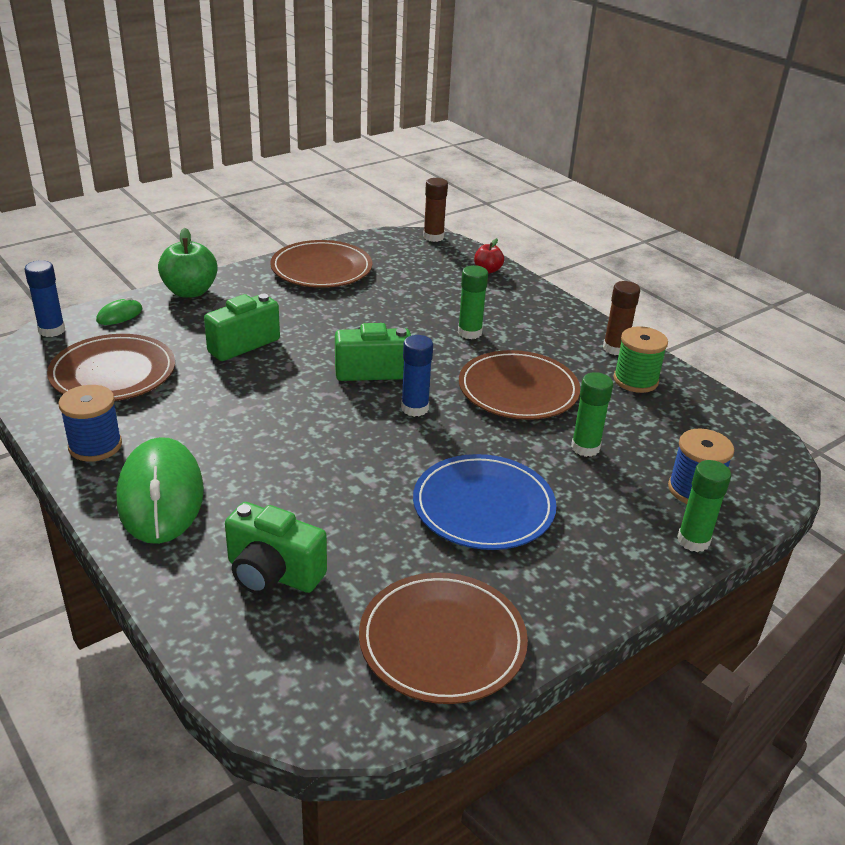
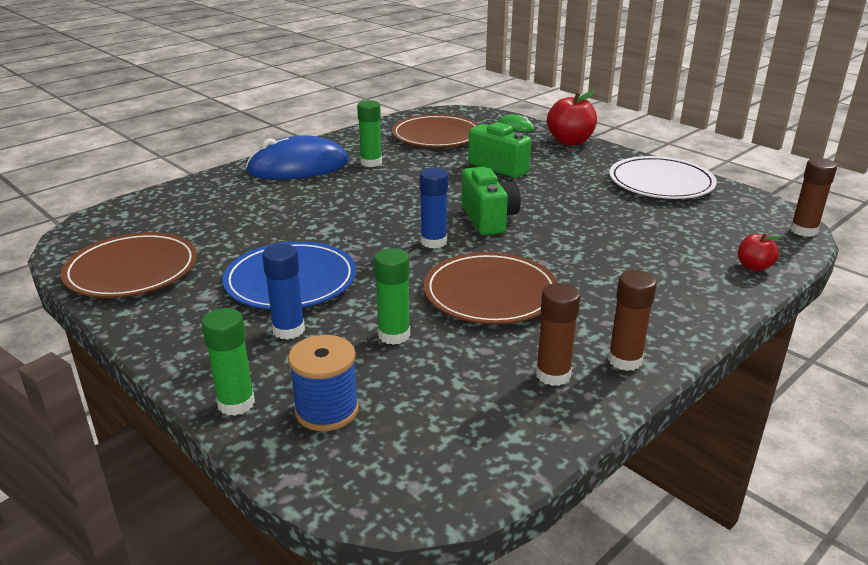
camera: 85 degrees right, 5 degrees down
blue glue stick [24,260,65,337] -> blue glue stick moved to [262,244,305,339]
blue spool [59,385,122,461] -> none
green mouse [117,437,204,544] -> blue mouse [246,136,348,179]
green apple [158,228,218,298] -> red apple [547,91,597,145]
green camera [225,502,327,595] -> none
brown plate [270,240,372,288] -> white plate [609,156,717,199]
green glue stick [458,265,488,339] -> green glue stick moved to [357,100,382,167]
green spool [614,326,668,393] -> brown glue stick [536,283,580,386]

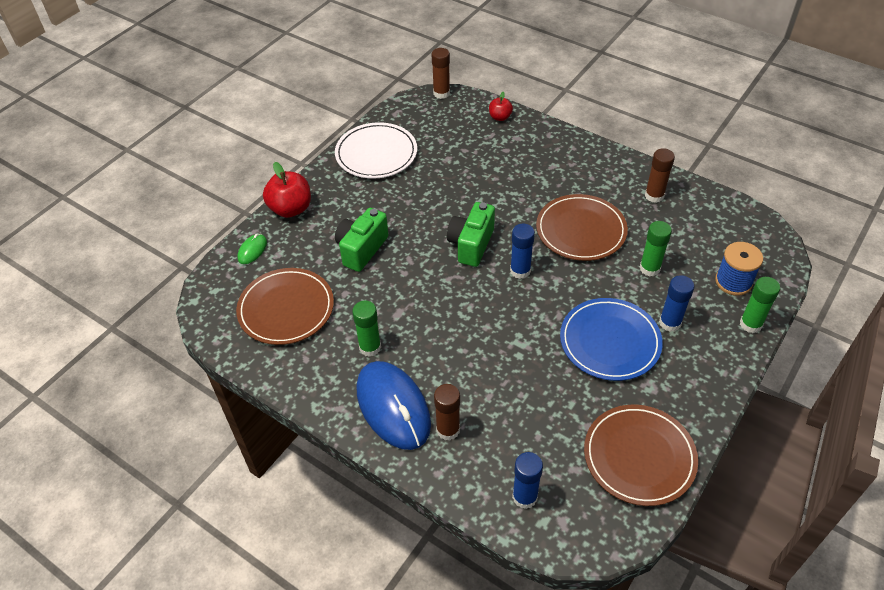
camera: 100 degrees left, 20 degrees up
green camera [461,167,521,235] -> green camera turned 45 degrees counterclockwise [447,202,495,267]
brown glue stick [608,270,657,371] -> brown glue stick moved to [434,384,460,441]
none -> blue glue stick [512,452,543,509]

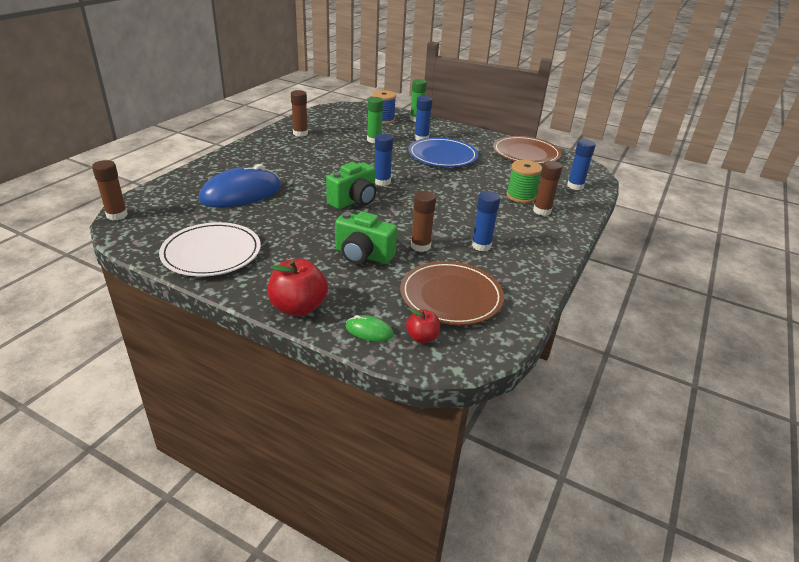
camera: 100 degrees left, 15 degrees down
green glue stick [352,301,381,357] -> blue glue stick [472,191,500,251]
blue mouse [356,361,431,450] -> blue mouse moved to [199,164,281,207]
green camera [447,202,495,267] -> green camera turned 60 degrees counterclockwise [326,162,376,209]
red apple [489,92,513,121] -> red apple moved to [406,308,440,343]
brown plate [536,194,628,261] -> none
none -> brown glue stick [411,191,436,252]
none -> green spool [507,160,542,203]

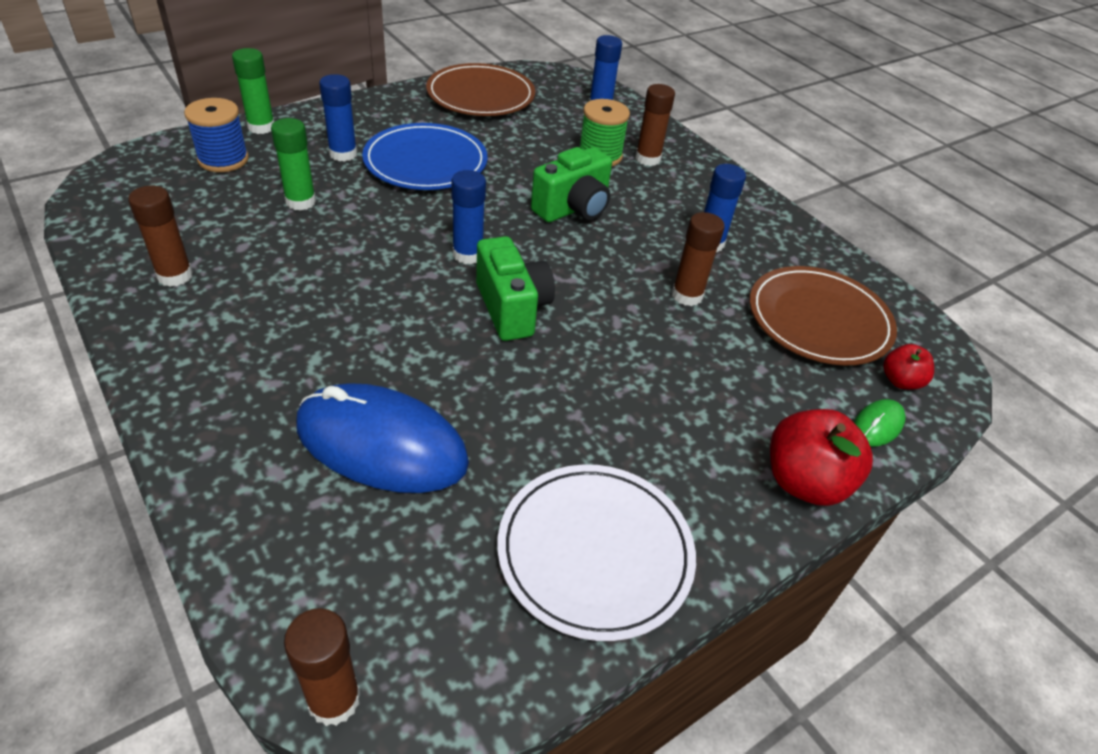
camera: 65 degrees left, 10 degrees up
blue mouse [199,164,281,207] -> blue mouse turned 60 degrees counterclockwise [296,383,469,493]
green camera [335,211,397,264] -> green camera moved to [531,147,612,222]

